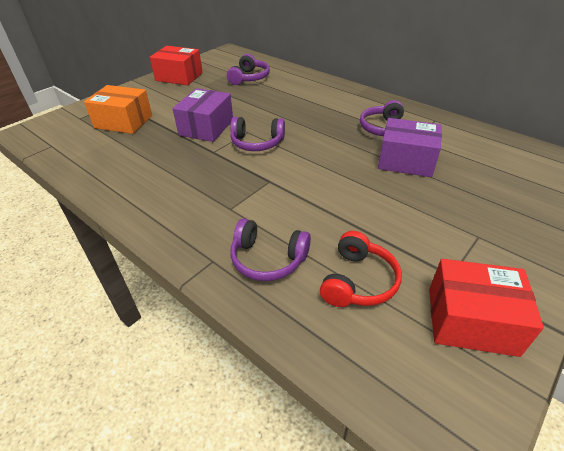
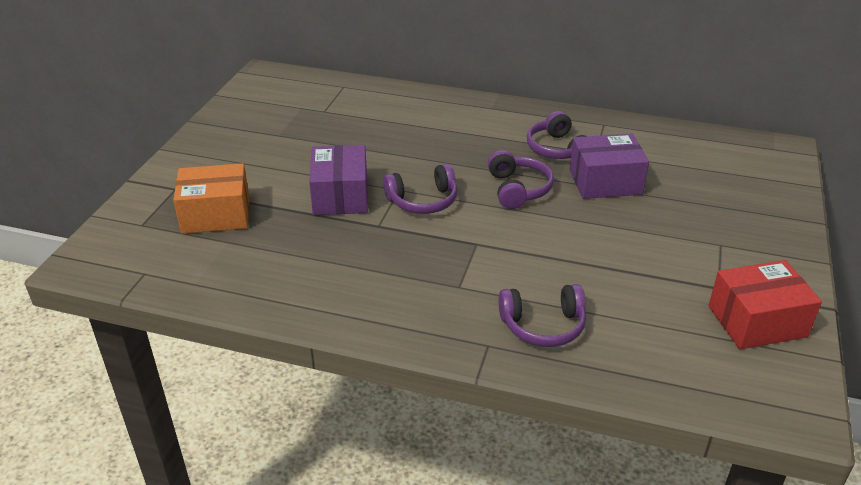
camera: 25 degrees left, 5 degrees down
red box [150,46,203,85] -> none
purple headphones [227,54,270,85] -> purple headphones moved to [488,150,554,209]
red headphones [320,231,402,307] -> none

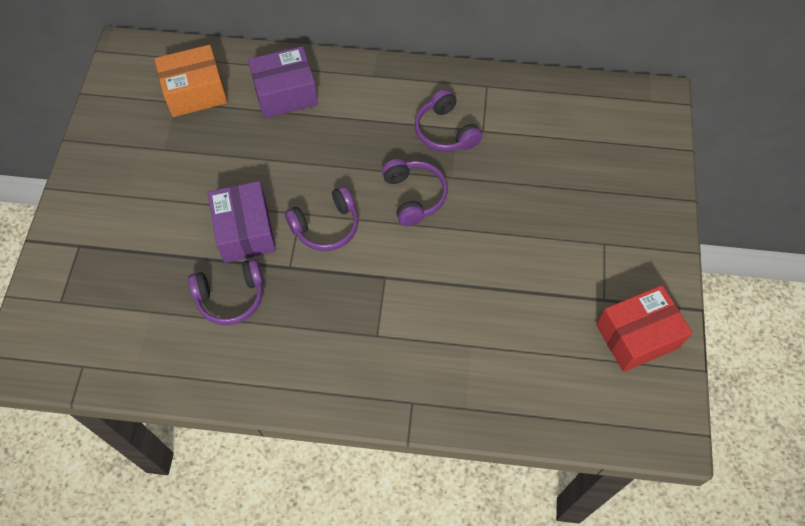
camera: 10 degrees left, 25 degrees up
orange box [173,163,249,234] -> orange box moved to [155,45,228,117]
purple headphones [499,284,586,347] -> purple headphones moved to [188,259,263,325]
purple box [570,133,649,199] -> purple box moved to [248,46,318,118]

